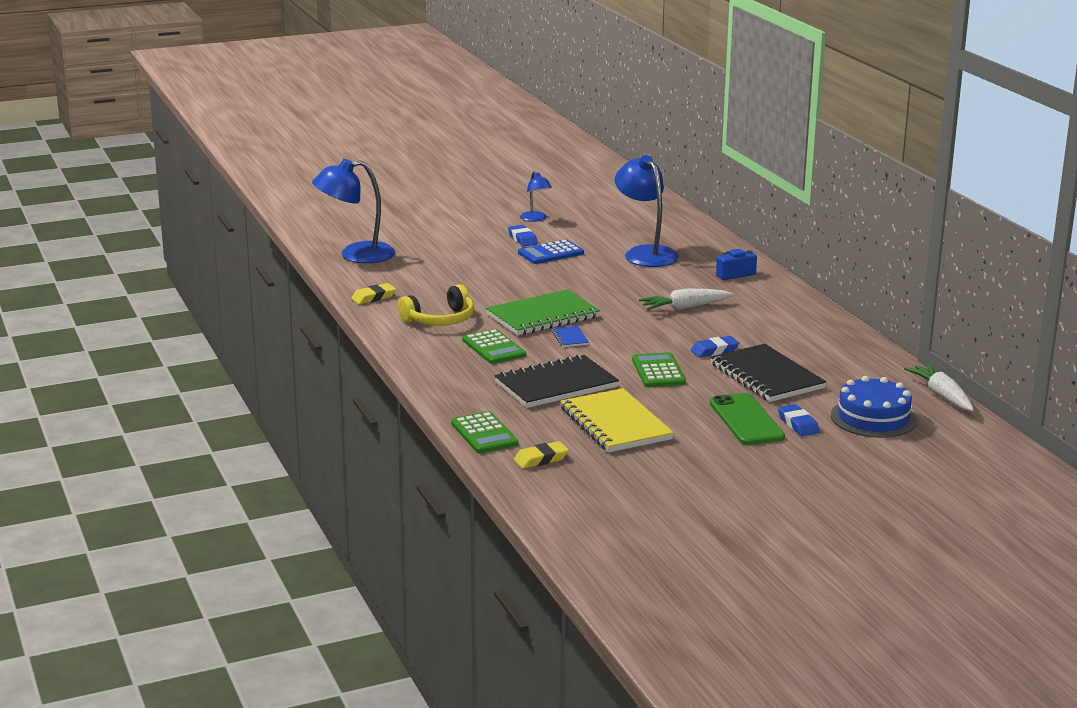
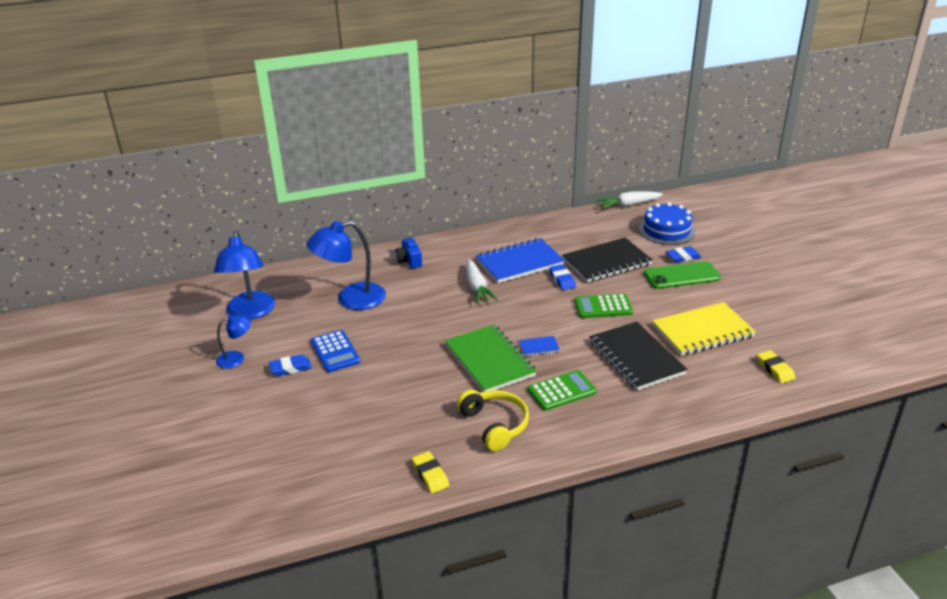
camera: 85 degrees left, 10 degrees up
blue lamp [312,159,395,263] -> blue lamp moved to [214,231,275,320]
green calculator [451,411,519,453] -> none
none -> blue notebook [476,238,565,283]

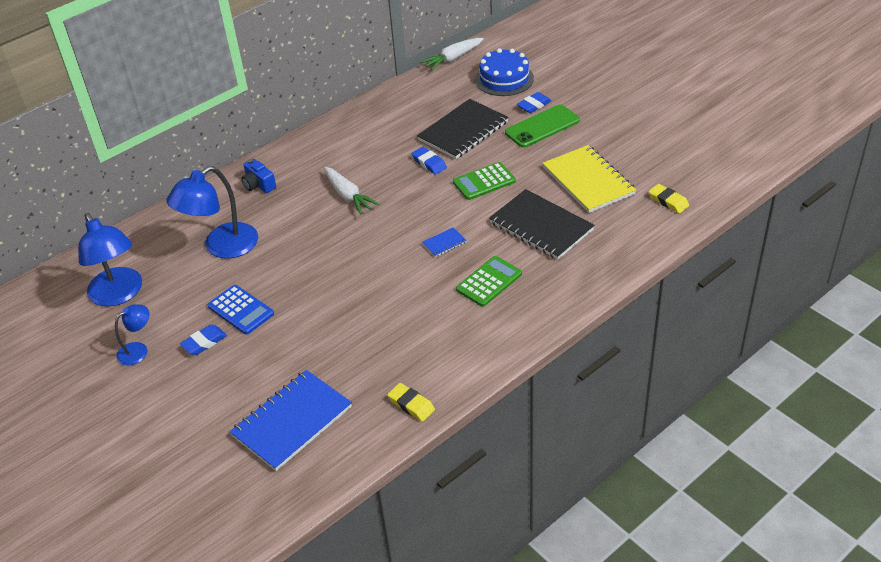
camera: 20 degrees left, 10 degrees up
green notebook [445,325,537,392] -> none
yellow headphones [457,390,529,451] -> none
blue notebook [476,238,565,283] -> blue notebook moved to [230,370,352,471]
yellow notebook [652,302,756,356] -> yellow notebook turned 75 degrees counterclockwise [542,145,636,213]

